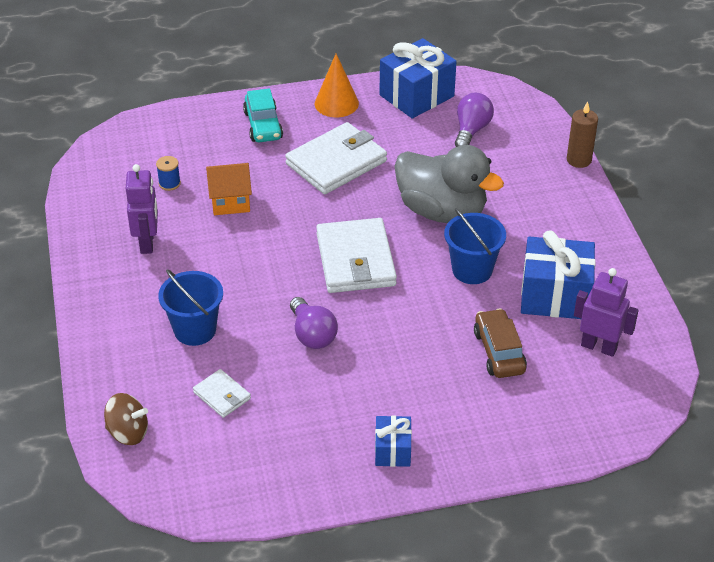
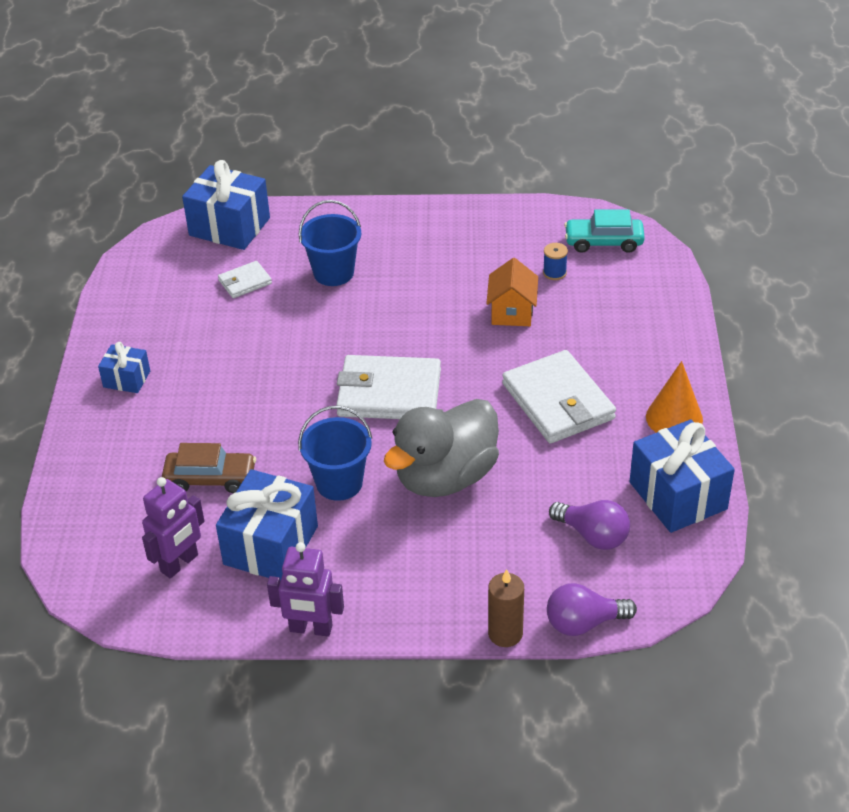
camera: 105 degrees right, 0 degrees up
brown spinning top [104,393,148,445] -> blue gift [182,160,270,250]
purple robot [126,164,158,254] -> purple robot moved to [267,542,344,637]
turquoise car [243,88,283,142] -> turquoise car moved to [564,209,645,253]
purple light bulb [290,297,338,349] -> purple light bulb moved to [547,583,637,636]

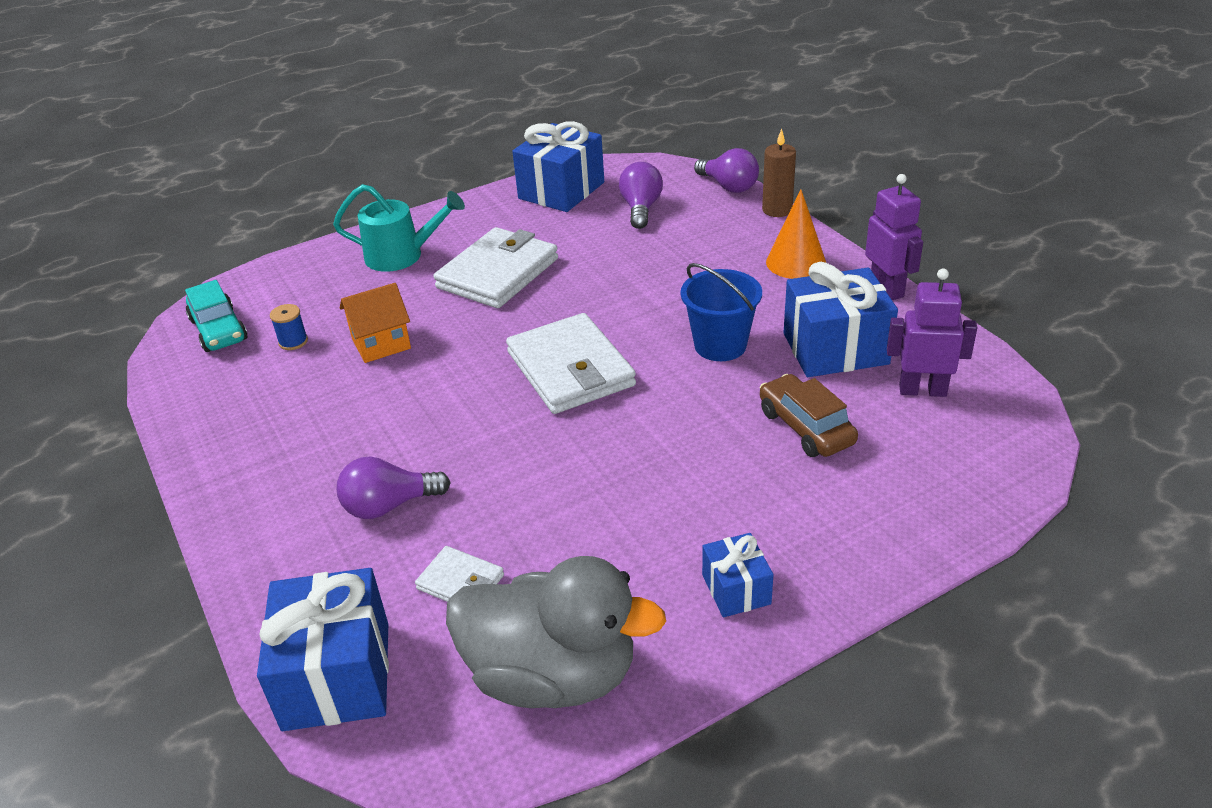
camera: 120 degrees left, 5 degrees down
blue bucket [299,200,361,286] -> purple light bulb [337,456,451,519]
grey duck [383,399,499,497] -> grey duck moved to [446,556,666,708]
orange cone [646,361,703,433] -> orange cone moved to [766,190,826,279]
none -> turquoise watering can [333,184,465,272]

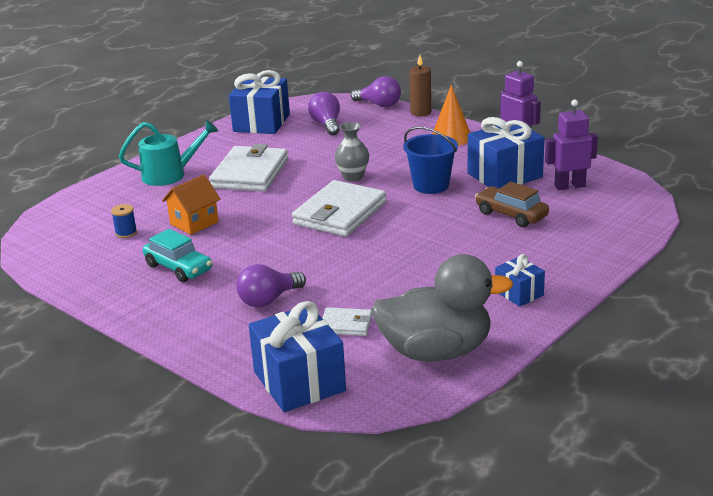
camera: 20 degrees left, 10 degrees down
turquoise car [185,280,248,352] -> turquoise car moved to [143,229,212,282]
white wallet [506,313,636,414] -> white wallet turned 75 degrees clockwise [292,180,387,237]
none -> grey vase [334,122,369,182]

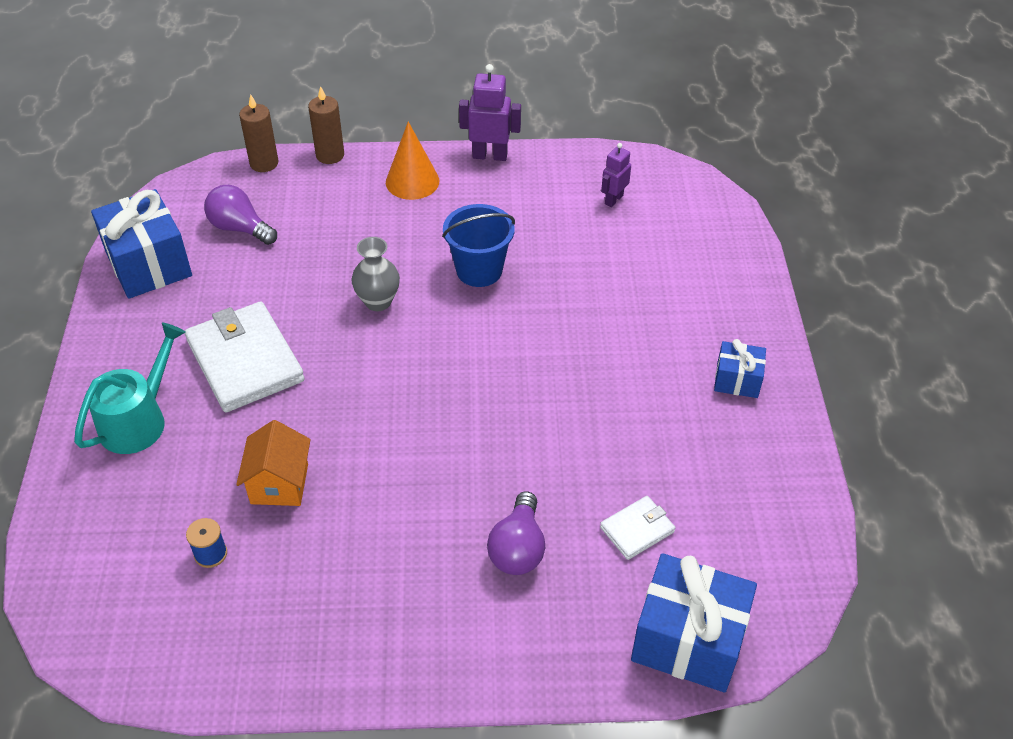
camera: 45 degrees left, 20 degrees up
turquoise car [143,229,212,282] -> none
white wallet [292,180,387,237] -> none
purple light bulb [351,76,401,107] -> brown candle [239,94,278,172]
grey duck [371,254,513,361] -> none
blue gift [468,117,545,188] -> none
brown car [475,182,549,227] -> none
purple robot [545,99,598,190] -> purple robot [601,143,631,207], size x0.64

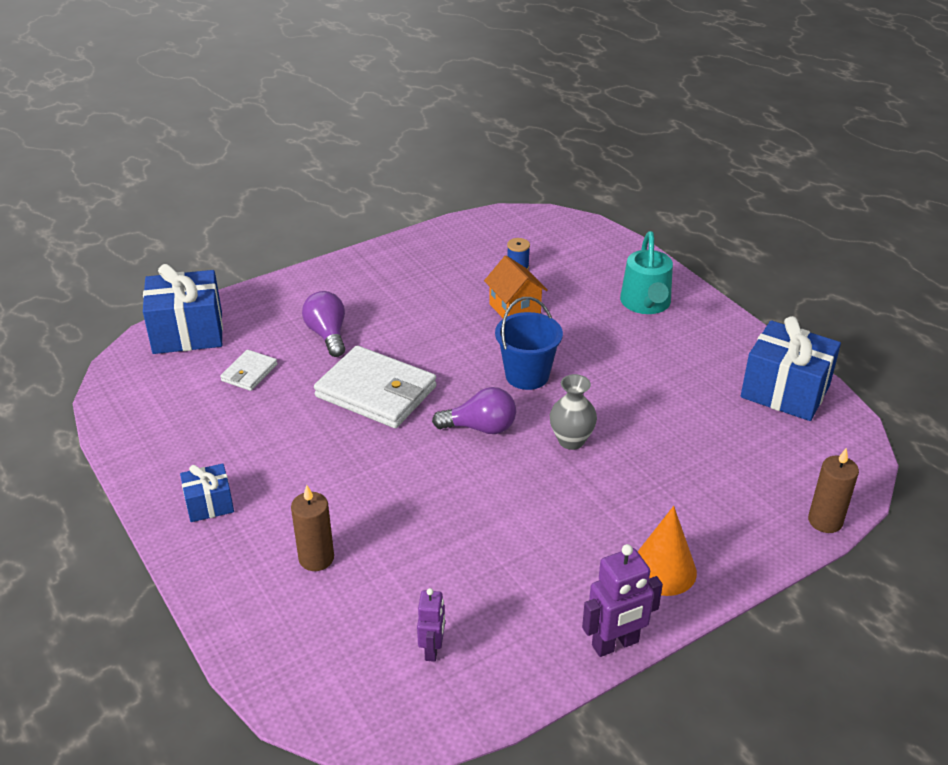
camera: 150 degrees right, 10 degrees down
white wallet [185,301,305,412] -> white wallet moved to [314,346,437,428]
purple light bulb [204,185,277,245] -> purple light bulb moved to [432,387,516,434]
brown candle [308,86,344,164] -> brown candle moved to [291,485,334,571]
blue bucket [442,204,515,287] -> blue bucket moved to [495,297,563,390]

